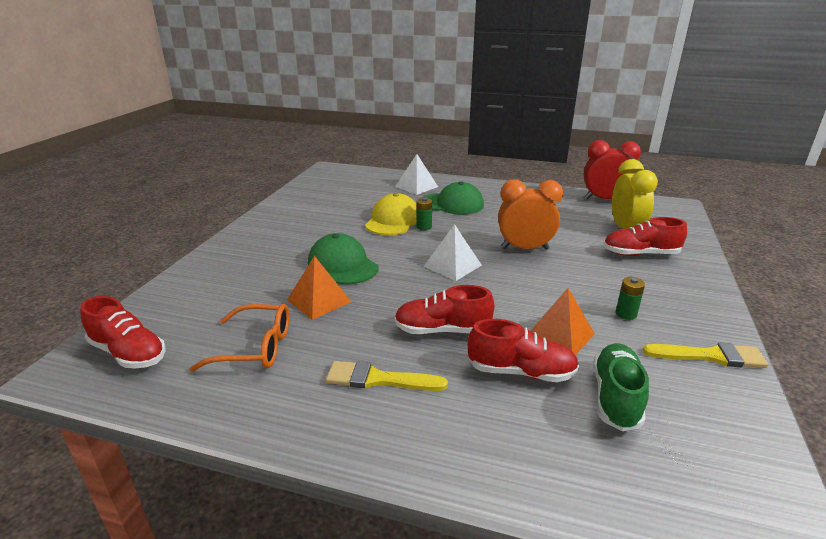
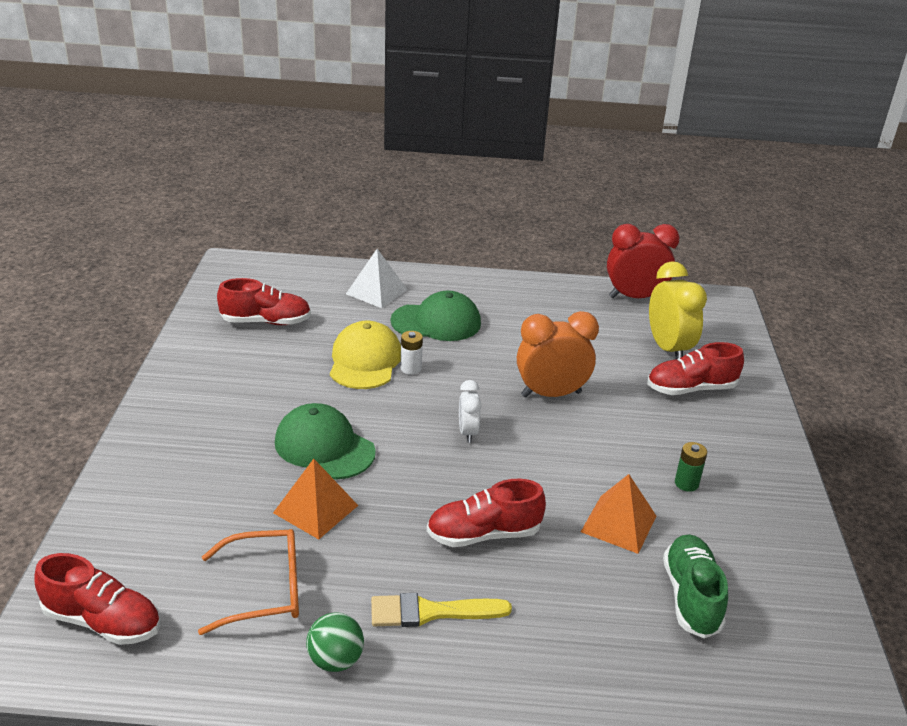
camera: 15 degrees left, 5 degrees up
green battery [416,198,432,230] -> white battery [401,331,423,375]
white pyramid [424,224,482,281] -> white clock [459,380,482,443]
red shoe [468,319,579,382] -> red shoe moved to [217,278,311,325]
yellow brush [643,343,768,368] -> none
none -> green ball [306,612,364,672]

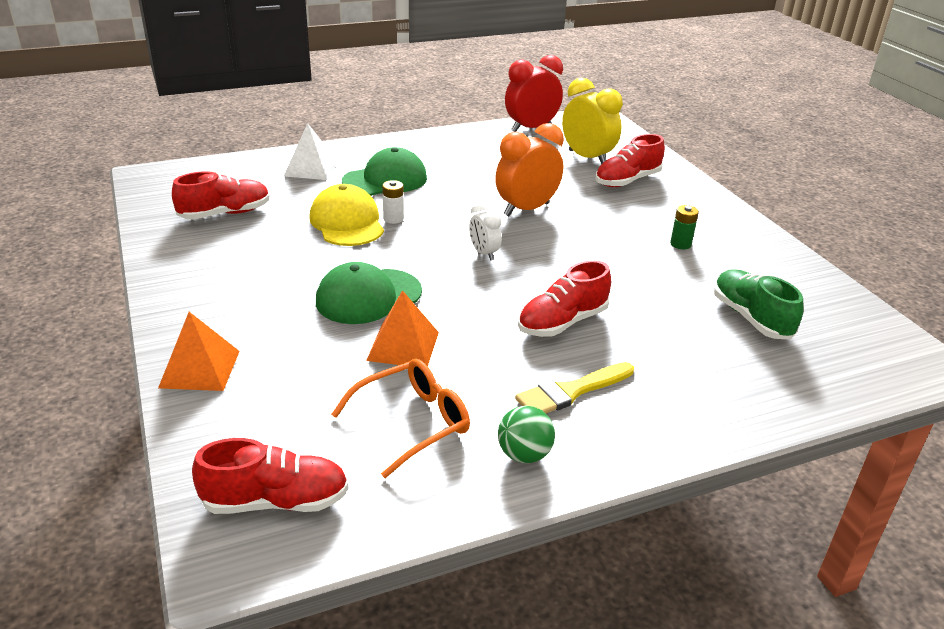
camera: 25 degrees left, 0 degrees up
green cap [275,403,376,479] -> green cap turned 45 degrees counterclockwise [316,262,422,324]
orange pyramid [581,474,657,554] -> orange pyramid moved to [158,312,240,391]

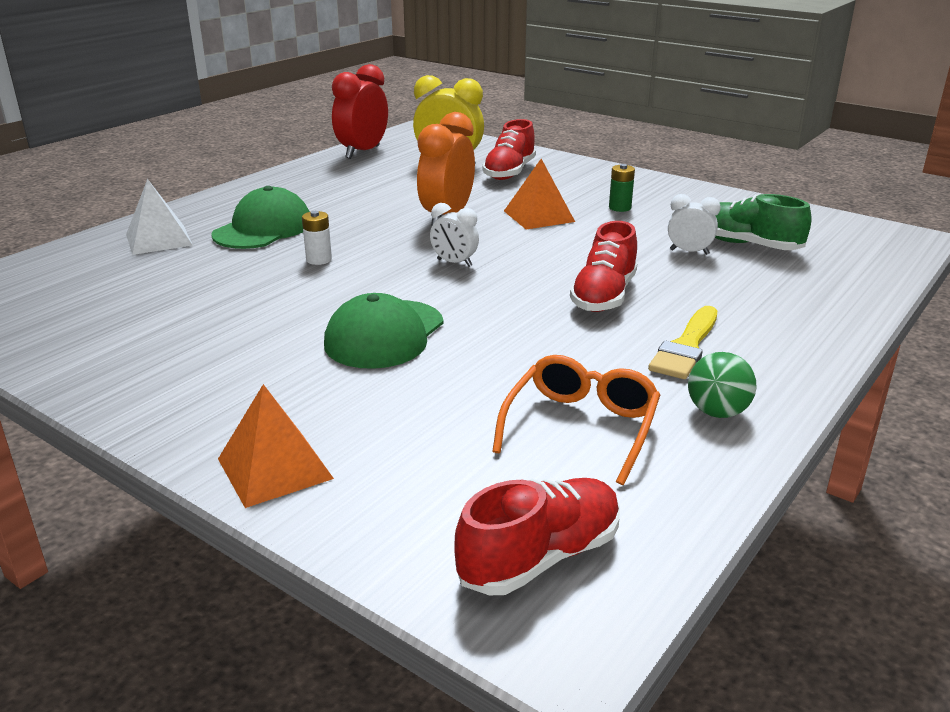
camera: 30 degrees left, 5 degrees down
red shoe [172,171,270,220] -> none
yellow cap [309,184,384,246] -> none
orange pyramid [366,290,439,366] -> orange pyramid moved to [504,159,575,230]
none -> white clock [668,194,721,255]

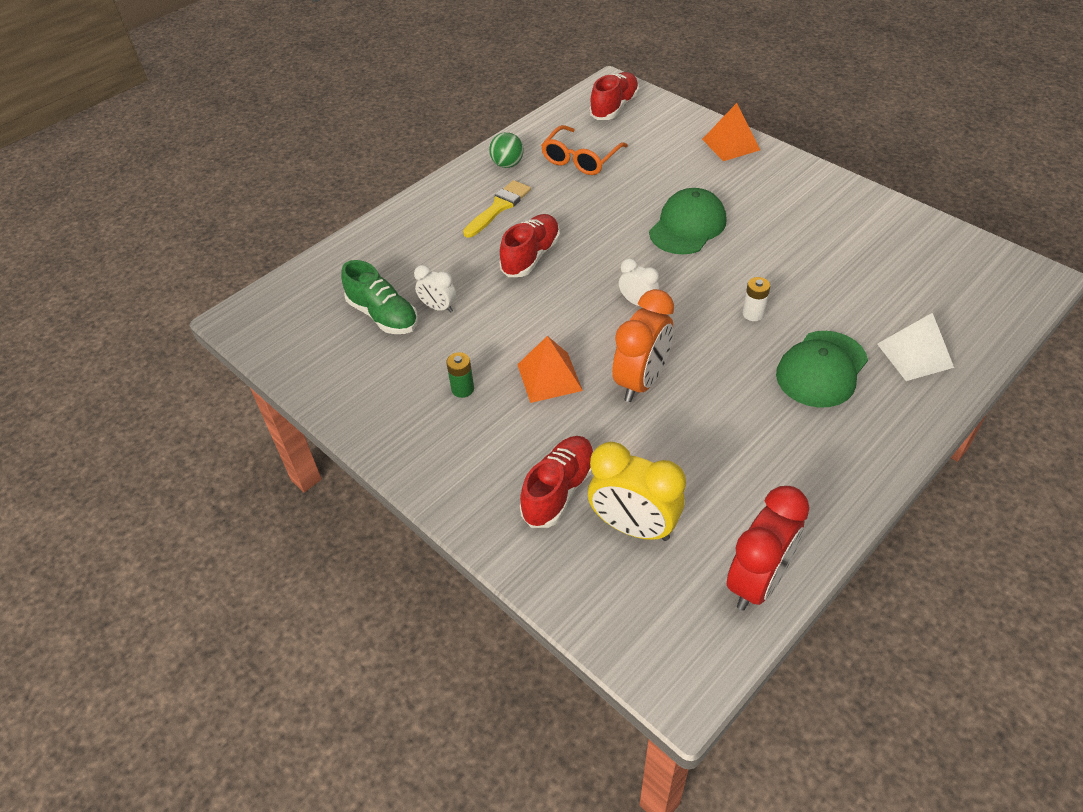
camera: 170 degrees left, 20 degrees up
red shoe [454,478,620,595] -> red shoe turned 150 degrees clockwise [589,72,639,120]

